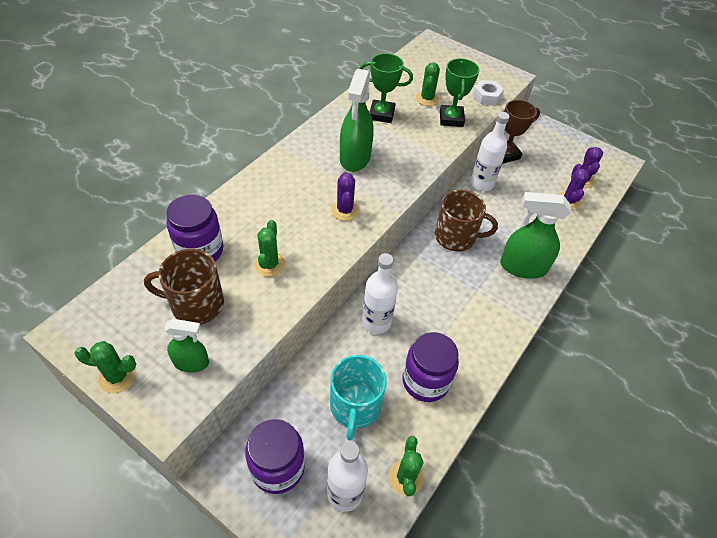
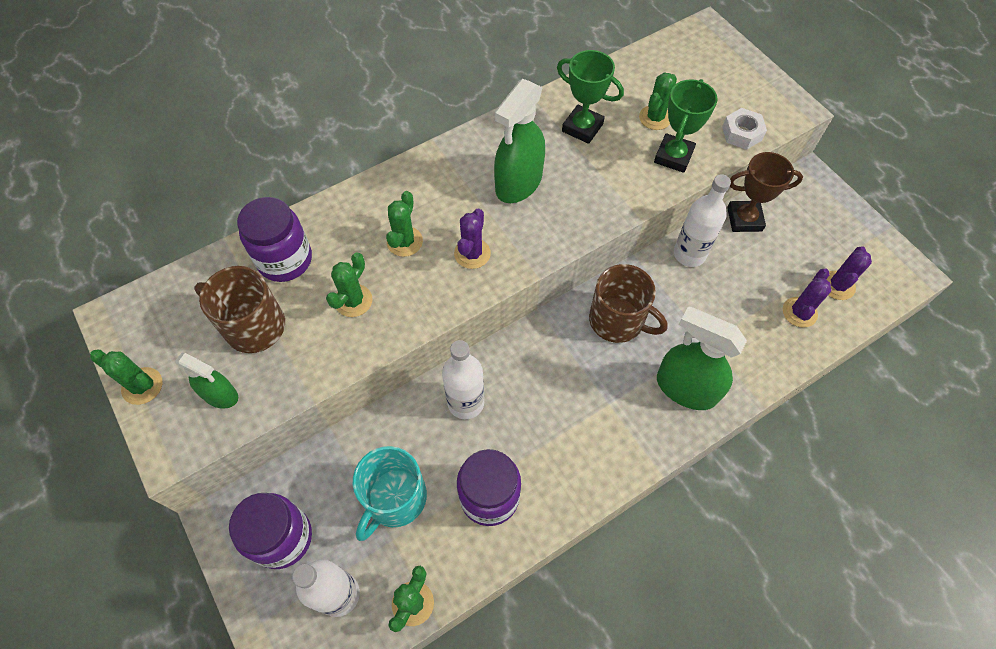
camera: 25 degrees right, 10 degrees up
none -> green cactus [386,191,423,257]

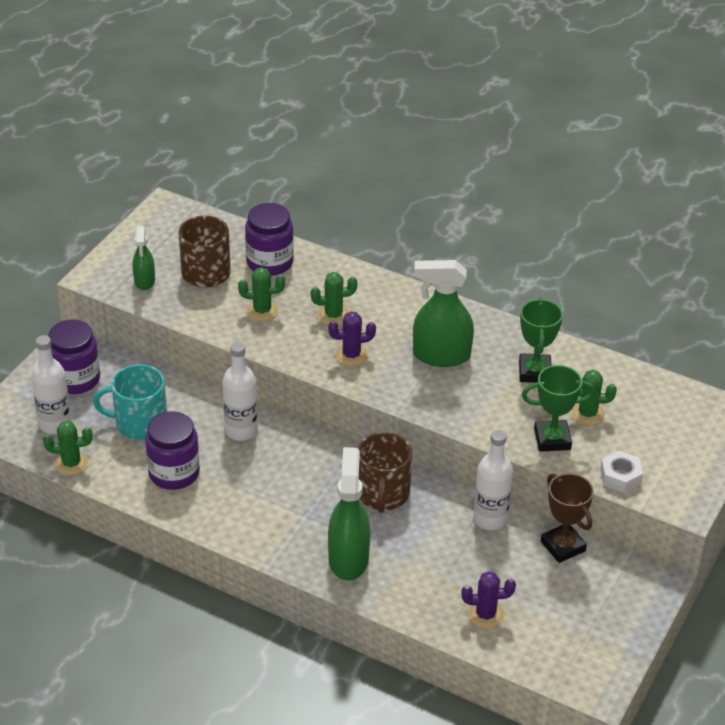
camera: 60 degrees right, 20 degrees down
green cactus [90,350,162,405] -> none
purple cactus [826,246,872,300] -> none

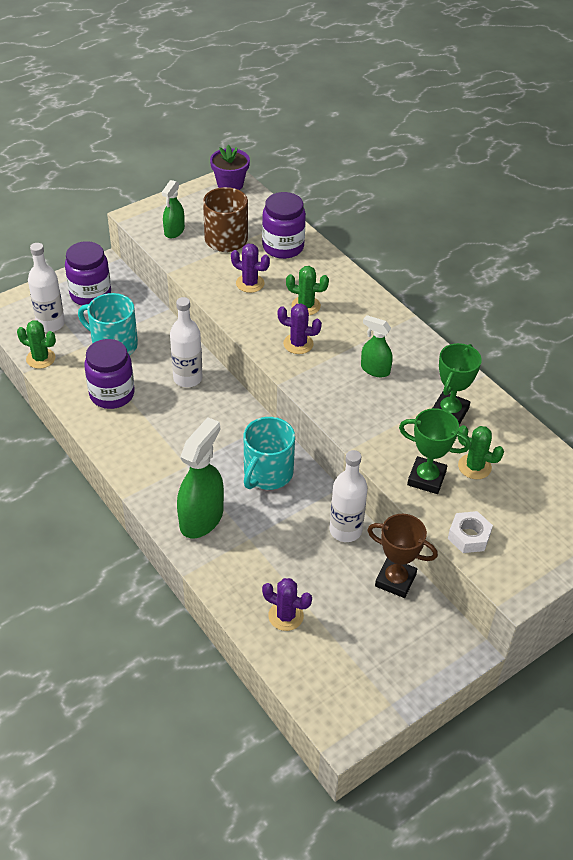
camera: 25 degrees right, 5 degrees up
green cactus [238,267,285,321] -> purple cactus [231,243,270,293]
brown mug [358,432,412,513] -> turquoise mug [244,417,295,490]
green spray bottle [413,260,474,367] -> green spray bottle [361,315,393,377], size x0.58
brown trophy [541,473,594,563] -> brown trophy turned 60 degrees counterclockwise [367,514,438,598]
none -> purple flower pot [210,145,250,190]

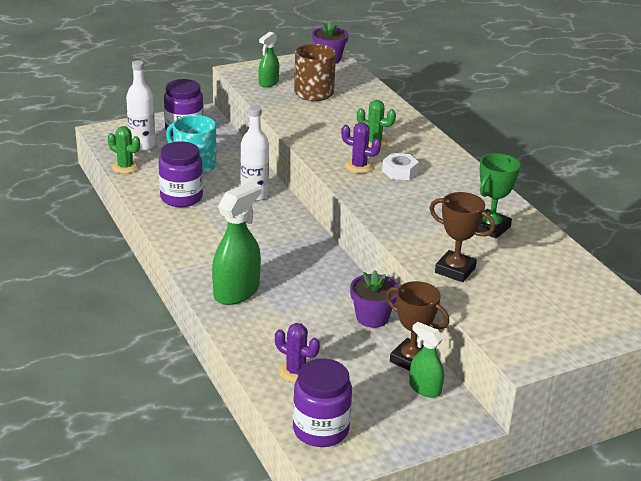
camera: 10 degrees right, 15 degrees down
purple cactus [231,243,270,293] -> none
turquoise mug [244,417,295,490] -> none
purple jar [262,192,306,259] -> purple jar moved to [293,359,352,447]
white bottle [329,450,368,542] -> purple flower pot [350,270,399,328]
green spray bottle [361,315,393,377] -> green spray bottle moved to [409,322,444,398]
green trophy [399,408,471,494] -> brown trophy [429,192,495,282]
white nut [448,511,493,553] -> white nut moved to [382,153,419,180]
green cactus [457,425,504,479] -> none

